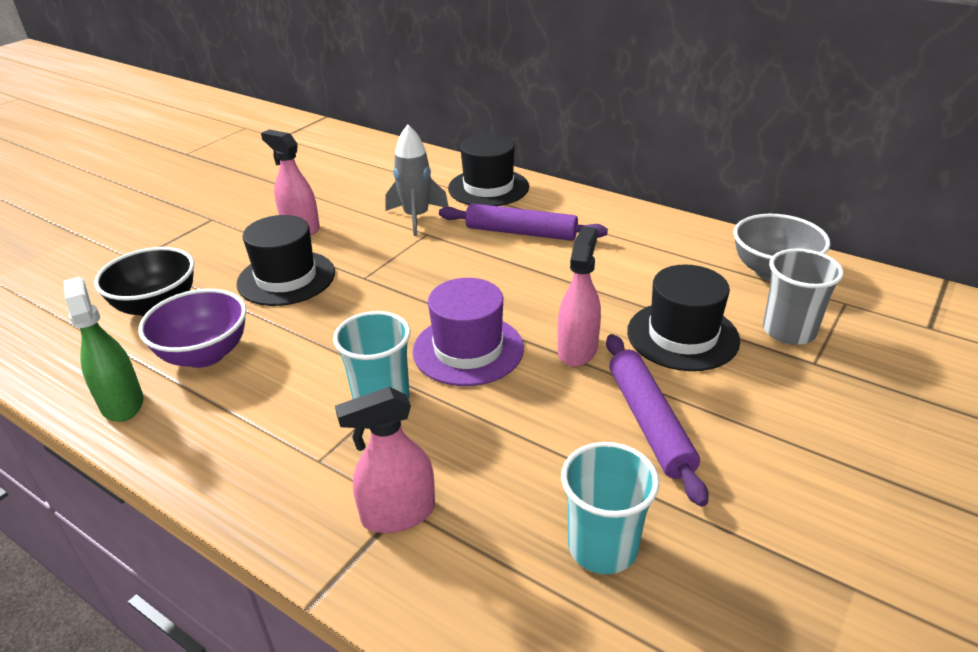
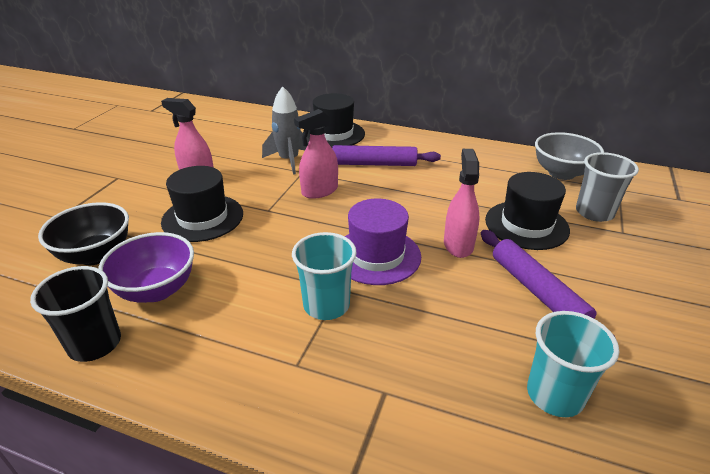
camera: 15 degrees left, 0 degrees up
green spray bottle [64,277,143,422] -> black cup [30,266,121,362]
pink spray bottle [335,387,435,533] -> pink spray bottle moved to [294,109,338,199]

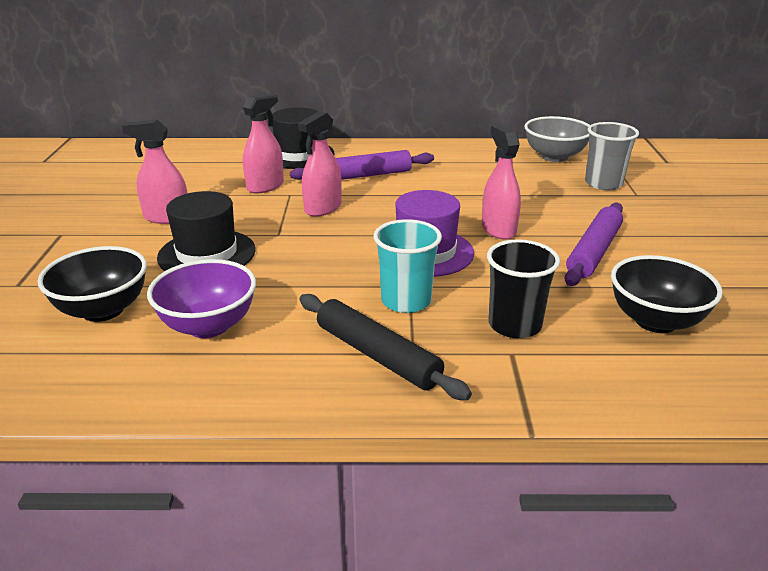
camera: 20 degrees left, 5 degrees down
black cup [30,266,121,362] -> black cup moved to [487,239,560,338]
grey rocket [262,86,309,175] -> pink spray bottle [243,93,284,193]
purple rolling pin [481,230,614,335] -> purple rolling pin turned 75 degrees clockwise [564,203,623,286]
black hat [485,172,570,250] -> none
turquoise cup [527,311,619,417] -> black bowl [611,255,723,333]
none -> black rolling pin [299,294,472,400]

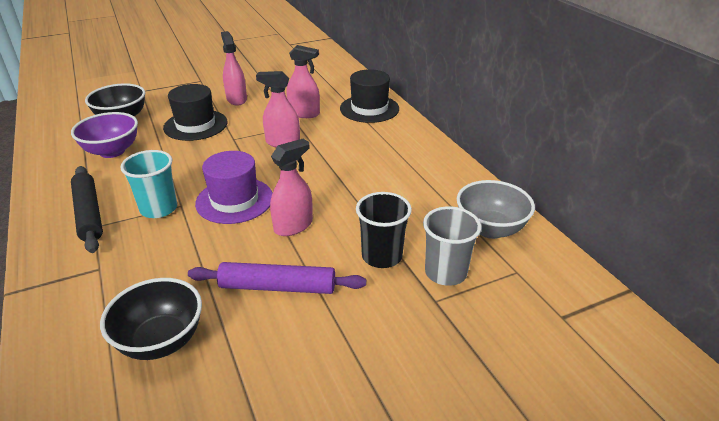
camera: 65 degrees right, 5 degrees up
purple rolling pin [290,150,434,180] -> none
black rolling pin [299,294,472,400] -> black rolling pin turned 45 degrees counterclockwise [71,166,103,253]
black cup [487,239,560,338] -> black cup moved to [356,192,412,268]

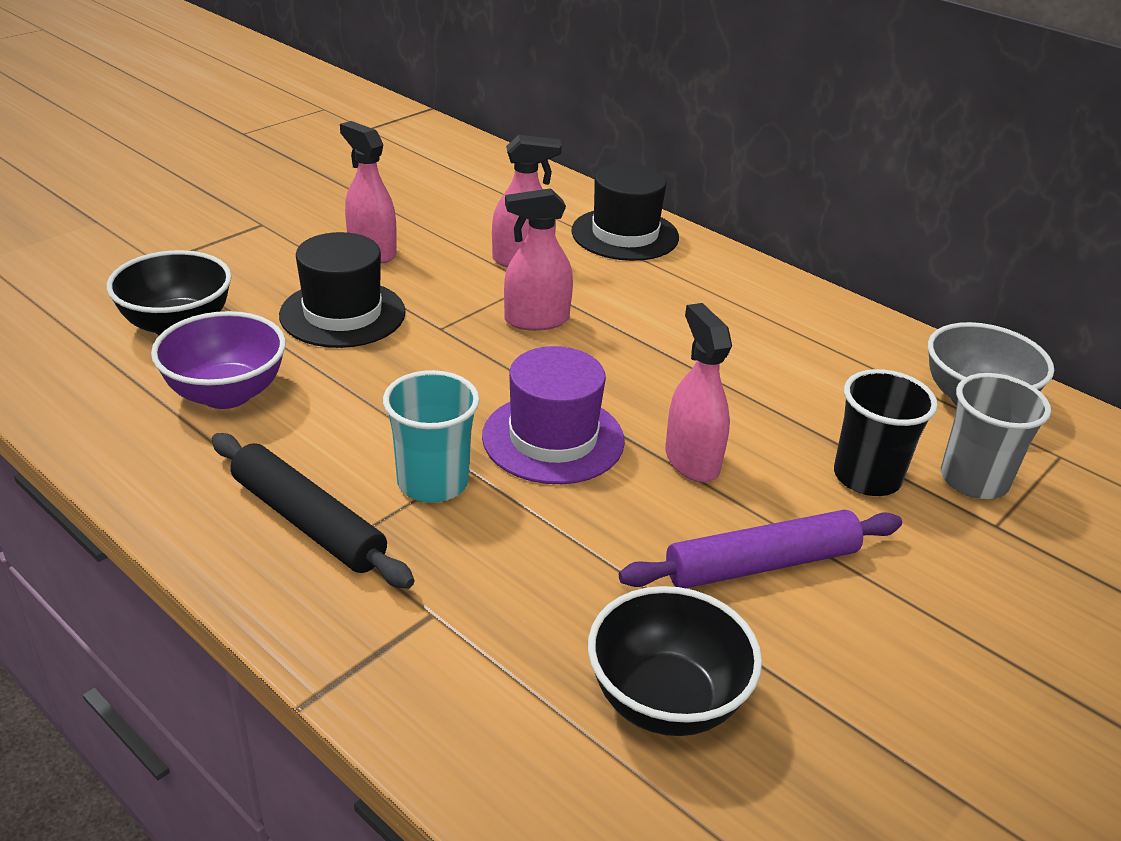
camera: 25 degrees left, 0 degrees up
pink spray bottle [270,139,313,236] -> pink spray bottle turned 45 degrees counterclockwise [665,303,732,482]

